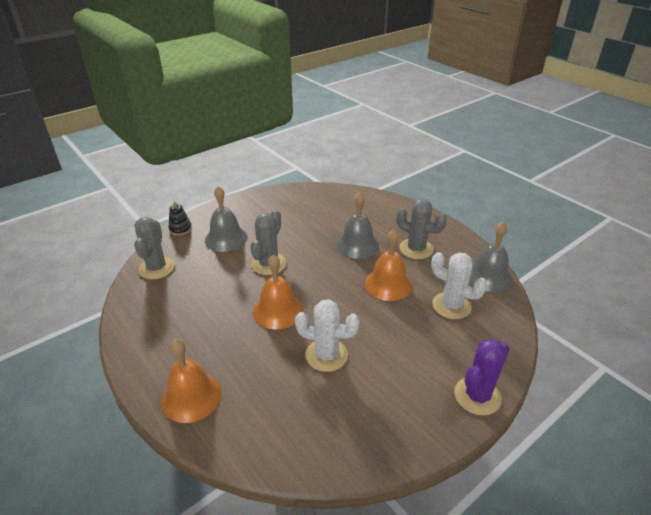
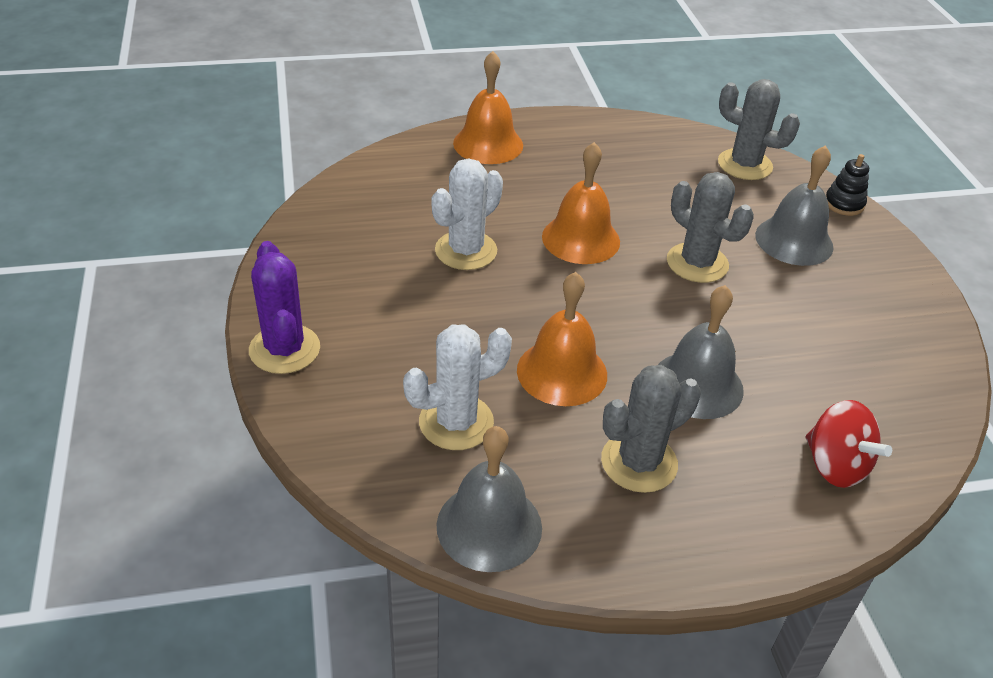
camera: 115 degrees right, 5 degrees up
none -> red spinning top [805,400,892,488]

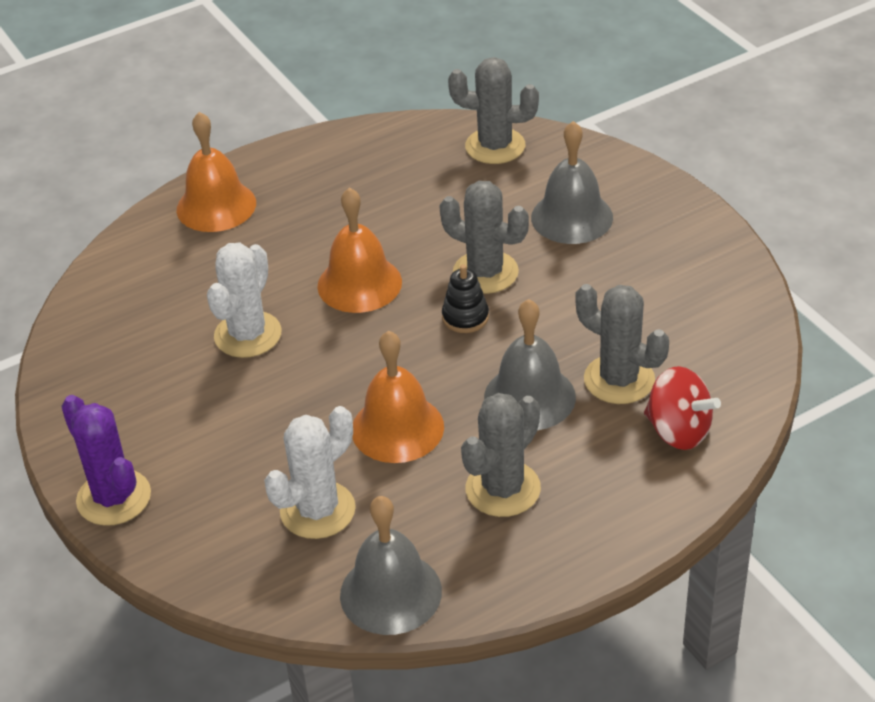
camera: 15 degrees left, 0 degrees up
black stacking toy [826,154,869,216] -> black stacking toy moved to [442,264,489,333]
none -> grey cactus [575,284,669,404]

